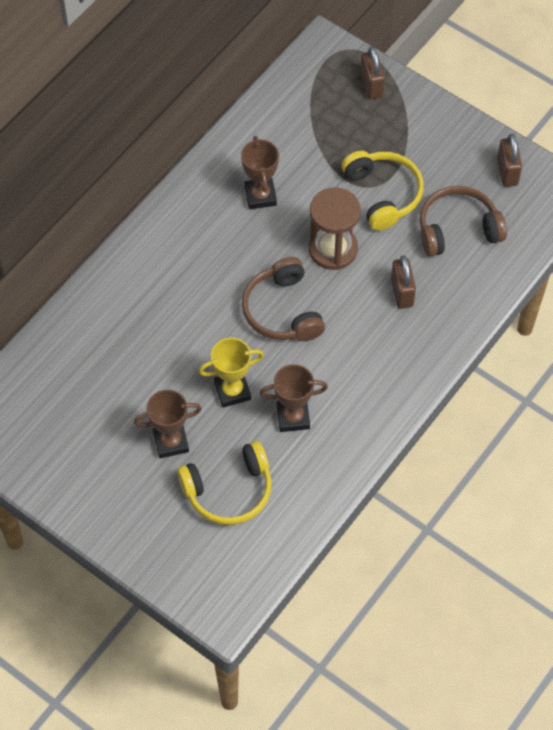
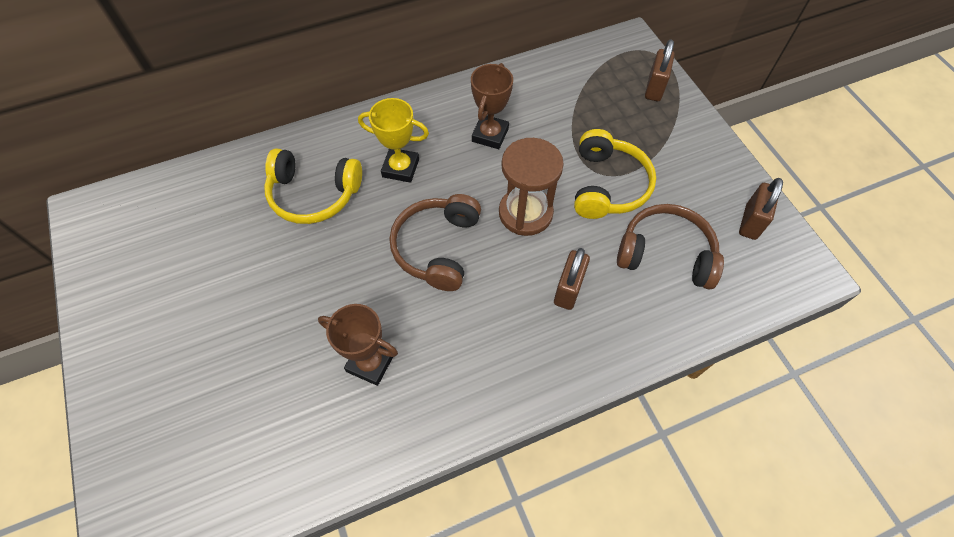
camera: 30 degrees right, 0 degrees up
brown trophy [134,389,202,458] -> none
yellow headphones [177,441,272,525] -> yellow headphones moved to [264,148,362,224]
yellow trophy [199,338,264,407] -> yellow trophy moved to [358,98,429,183]

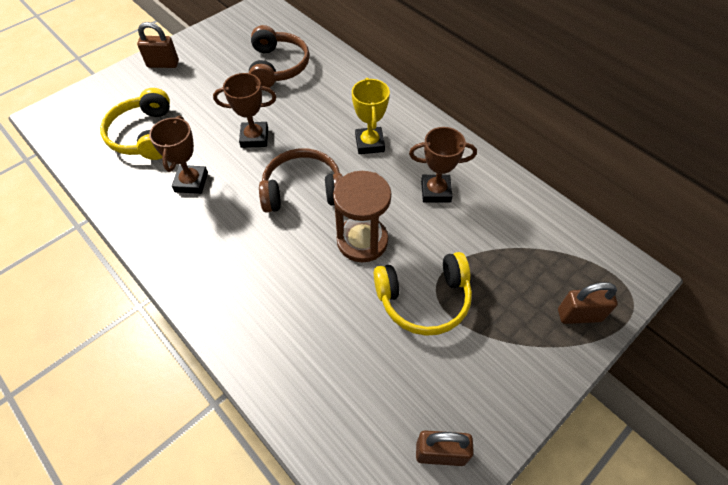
camera: 70 degrees right, 5 degrees down
yellow headphones [264,148,362,224] -> yellow headphones moved to [100,88,170,160]
brown padlock [554,248,590,310] -> brown padlock moved to [137,22,179,68]
brown headphones [617,204,724,289] -> brown headphones moved to [249,25,310,88]
none -> brown trophy [213,73,276,148]

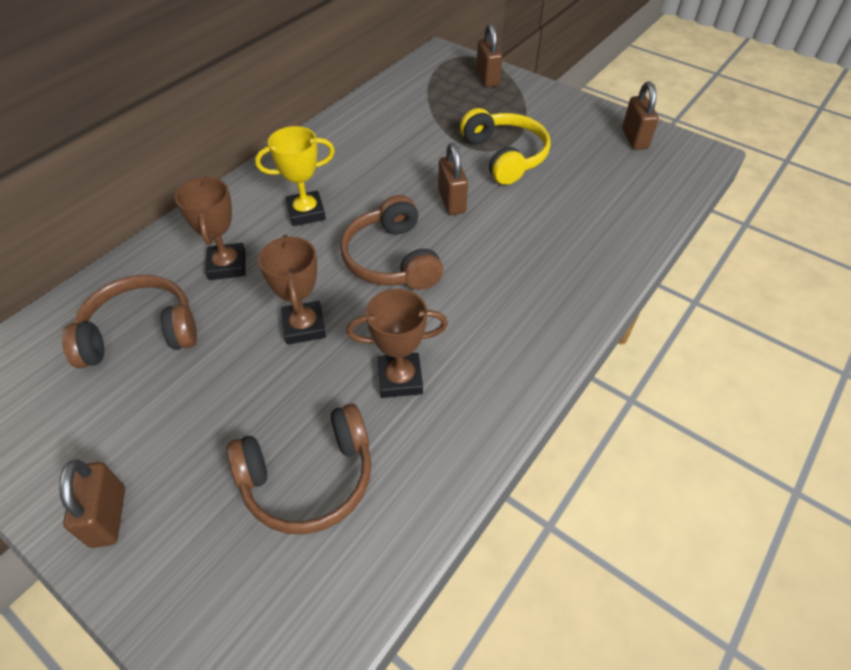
camera: 100 degrees left, 5 degrees down
yellow headphones [100,88,170,160] -> brown headphones [227,403,372,534]
brown hourglass [333,171,391,262] -> brown padlock [438,143,468,215]
brown trophy [409,127,477,203] -> brown trophy moved to [175,176,246,280]

